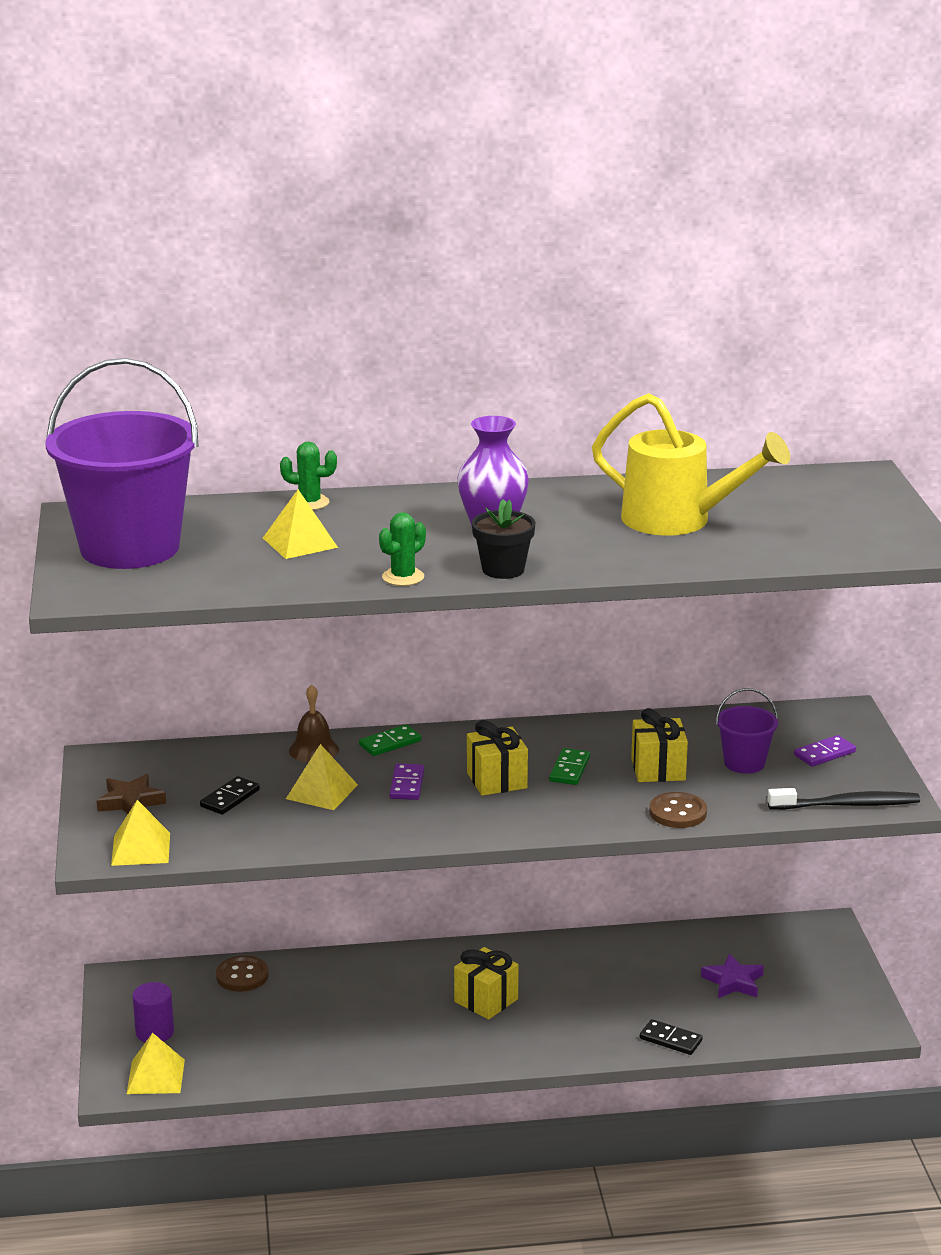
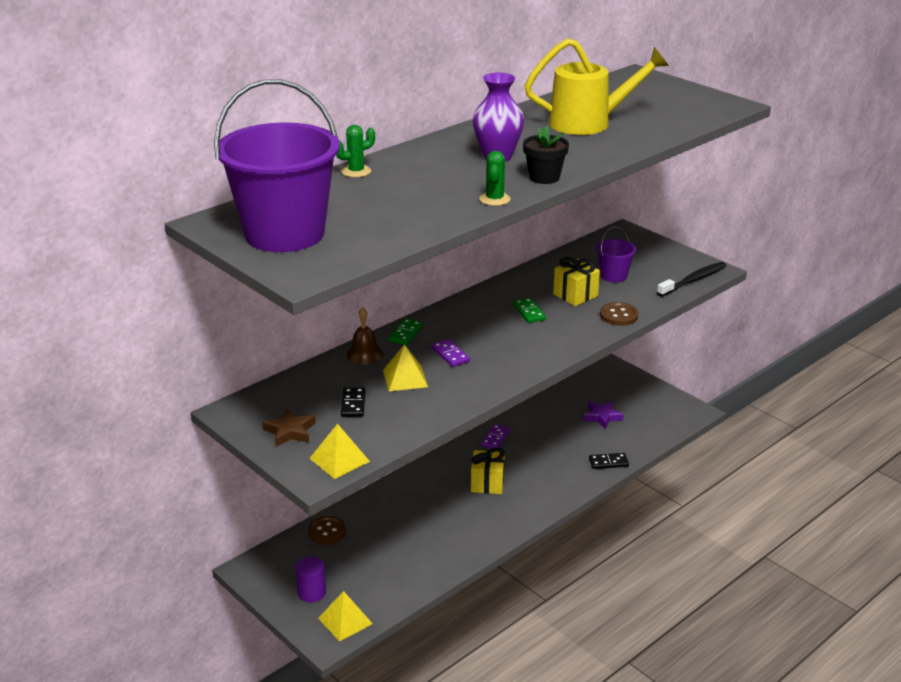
camera: 35 degrees left, 5 degrees up
yellow pyramid [263,489,338,559] -> none
yellow gift [467,720,528,796] -> none
purple domino [794,735,856,767] -> purple domino moved to [481,424,510,449]

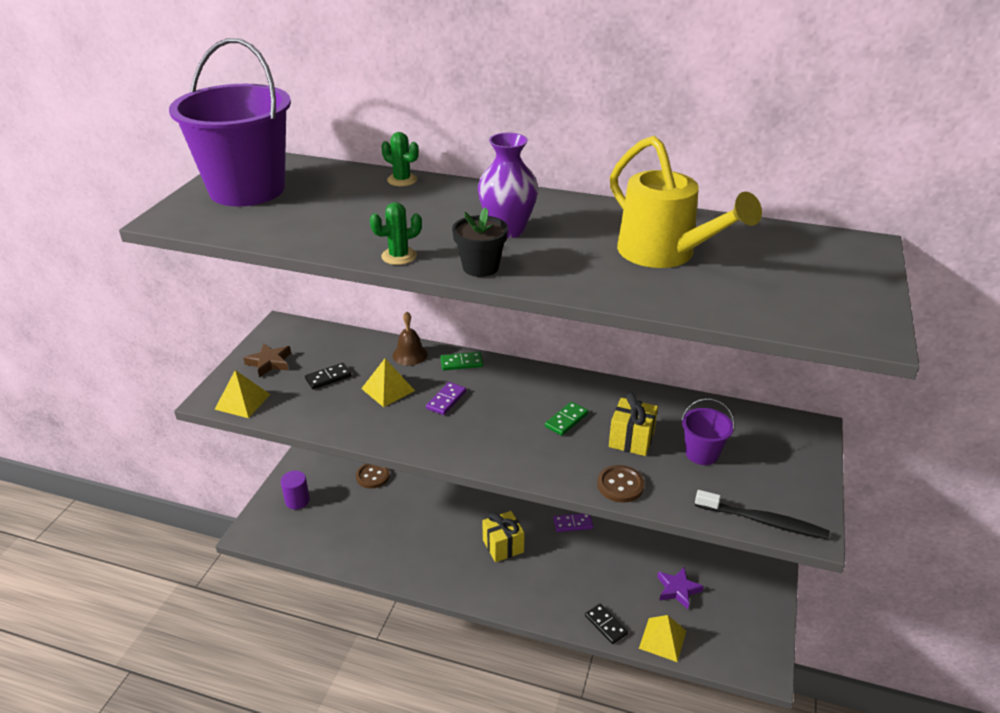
camera: 60 degrees right, 5 degrees up
yellow pyramid [318,591,373,641] -> yellow pyramid moved to [639,615,686,662]

